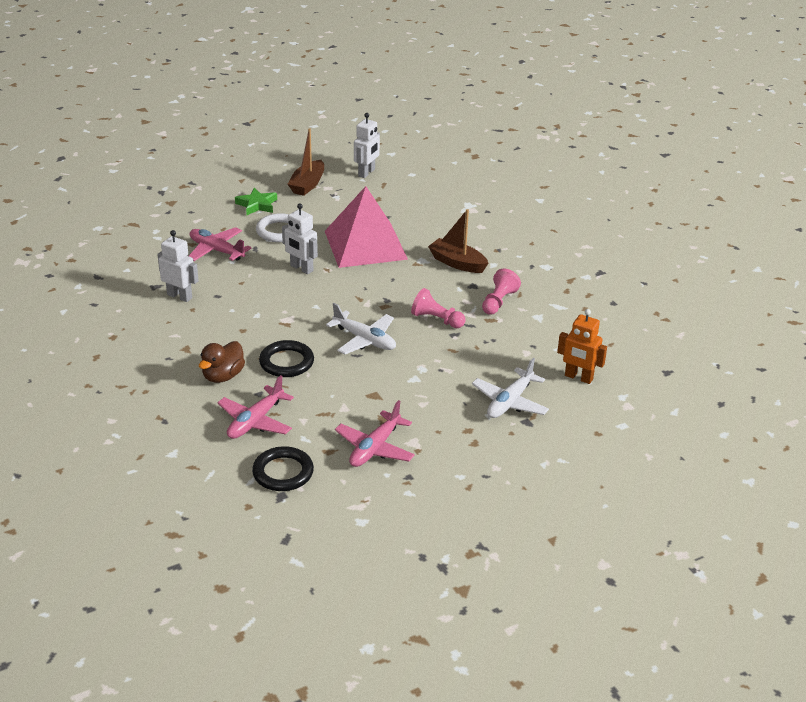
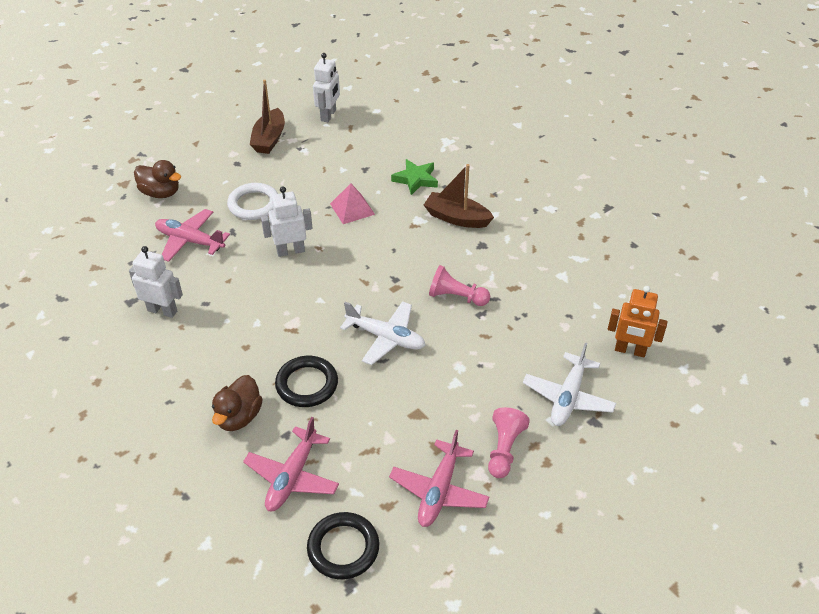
camera: 10 degrees left, 10 degrees up
green star [235,188,277,215] -> green star moved to [391,159,438,195]
white robot [282,204,318,274] -> white robot turned 135 degrees clockwise [261,186,313,257]
pink pyramid [325,186,408,268] -> pink pyramid [330,183,375,224], size x0.45
pink pawn [482,268,521,315] -> pink pawn moved to [488,407,530,478]
none -> brown duck [134,160,181,198]

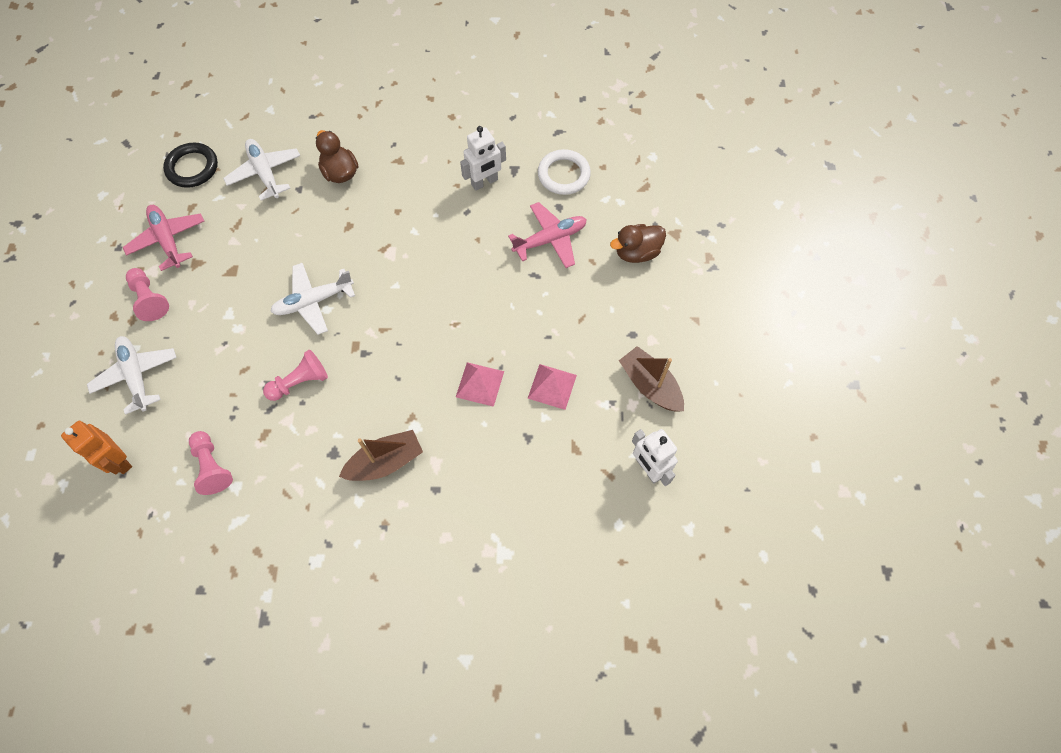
camera: 130 degrees right, 20 degrees up
white ring [227,183,278,220] -> white ring moved to [538,149,591,195]
pink plane [243,417,339,511] -> white plane [223,139,300,201]
white robot [261,186,313,257] -> none
black ring [275,356,338,407] -> none
green star [391,159,438,195] -> none
orange robot [608,286,667,357] -> orange robot turned 105 degrees counterclockwise [61,421,132,475]
none -> pink pawn [189,431,233,495]
none -> pink pyramid [528,364,577,410]

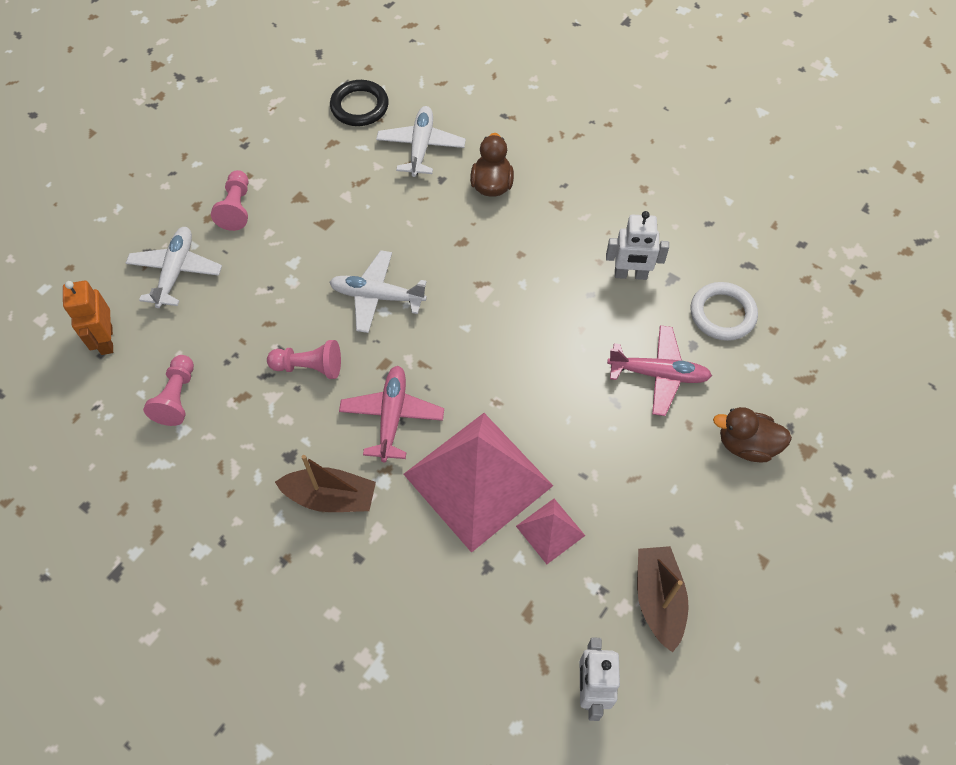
camera: 35 degrees right, 5 degrees down
pink plane [123,205,204,271] -> pink plane moved to [339,366,444,462]
pink pyramid [456,362,504,407] -> pink pyramid [403,413,553,553], size x2.21

